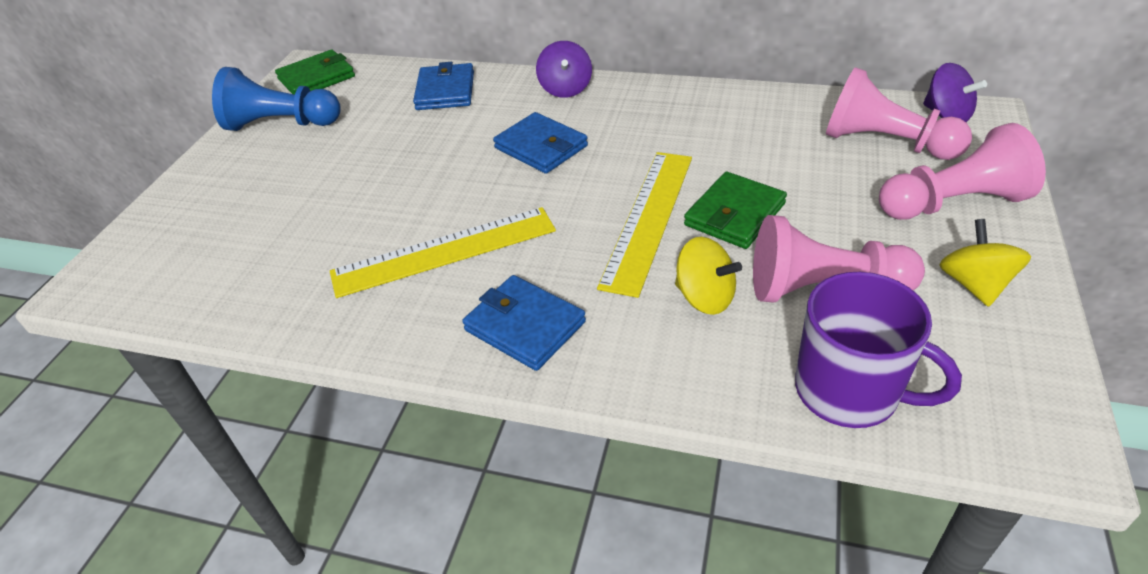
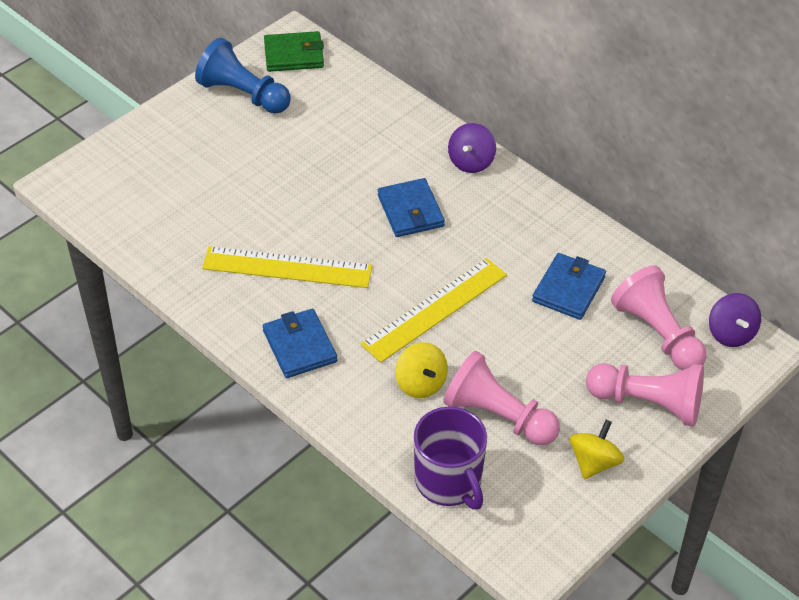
camera: 25 degrees right, 5 degrees up
blue wallet [413,62,474,110] -> blue wallet moved to [532,253,606,320]
green wallet [684,172,787,249] -> none

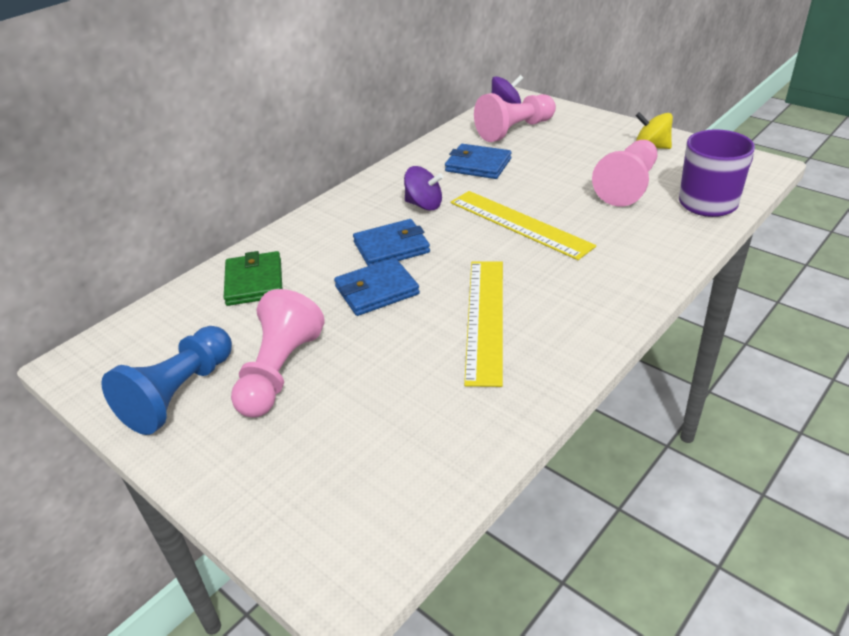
camera: 90 degrees left, 10 degrees down
blue wallet [263,309,337,378] -> blue wallet moved to [334,258,420,316]
green wallet [264,31,324,72] -> green wallet moved to [224,251,282,306]
yellow spinning top [395,342,448,398] -> none
purple spinning top [448,123,496,173] -> purple spinning top moved to [404,166,443,210]
pink pawn [586,363,704,427] -> pink pawn moved to [231,289,325,418]

